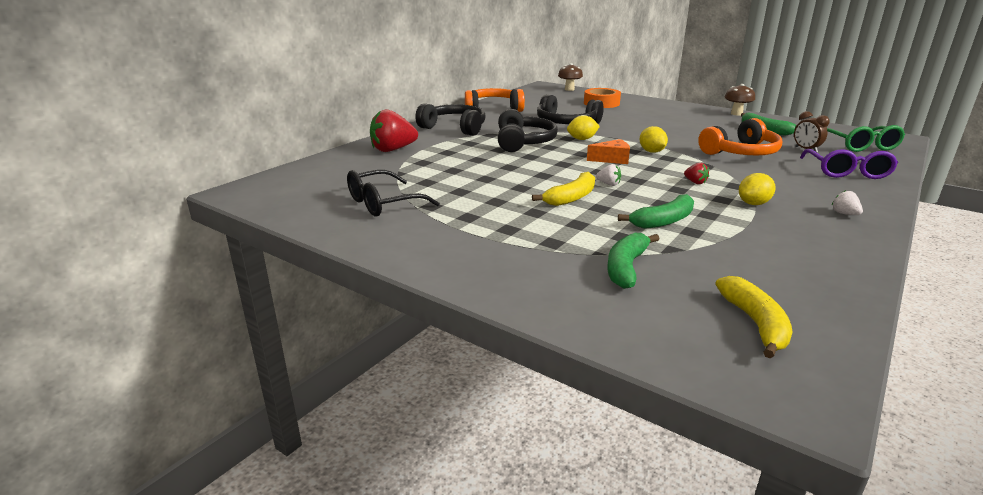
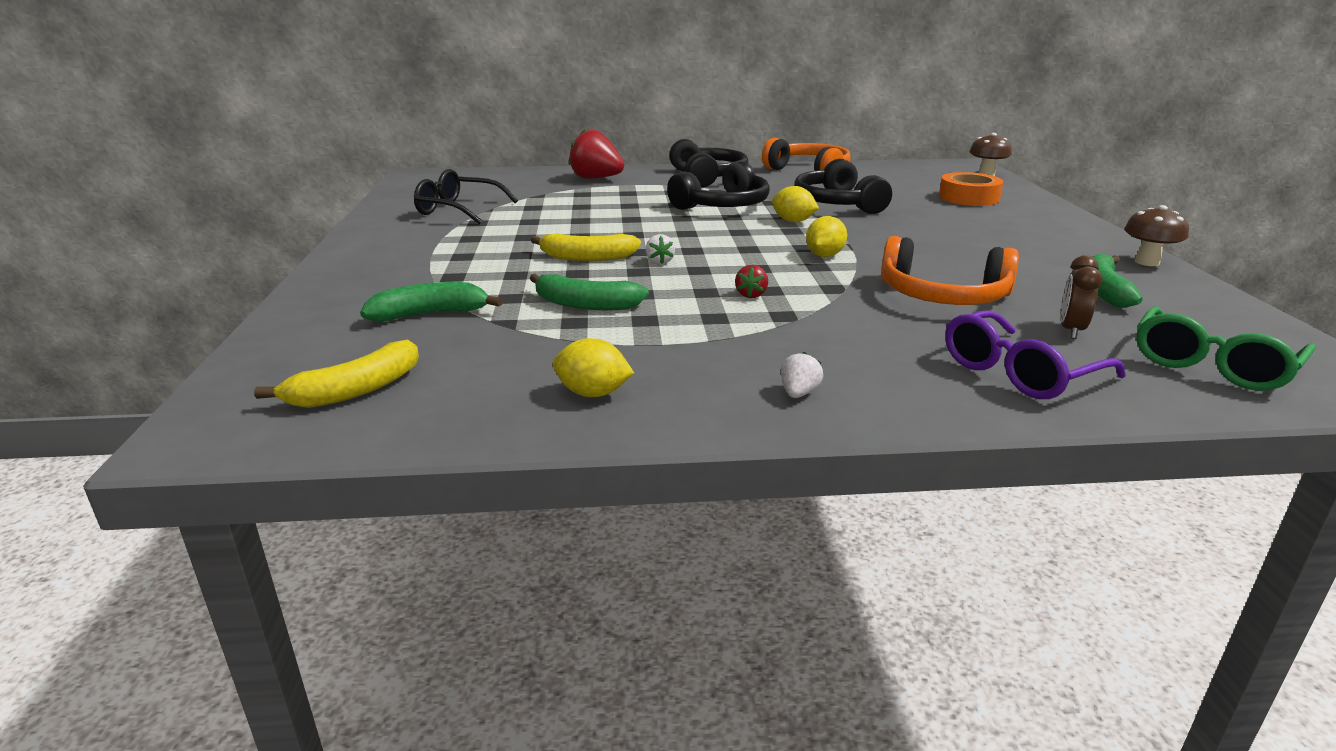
camera: 50 degrees right, 0 degrees up
orange cheese [587,139,630,164] -> none
yellow lemon [739,173,776,205] -> yellow lemon moved to [553,338,634,397]

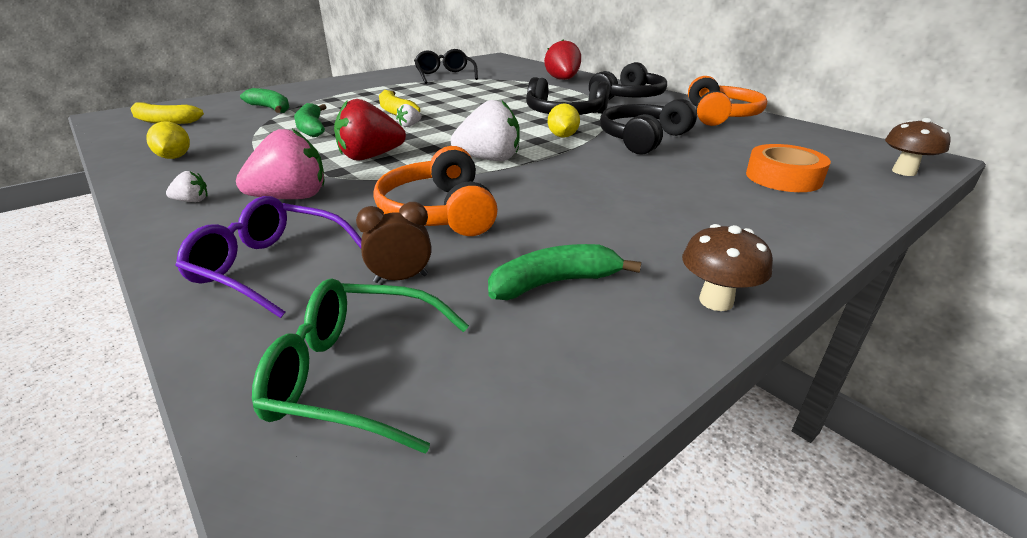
camera: 55 degrees right, 5 degrees up
red strawberry [735,265,768,298] -> red strawberry [334,99,406,161], size x2.23
yellow lemon [806,216,847,257] -> white strawberry [451,100,520,161]
none -> pink strawberry [236,129,324,199]

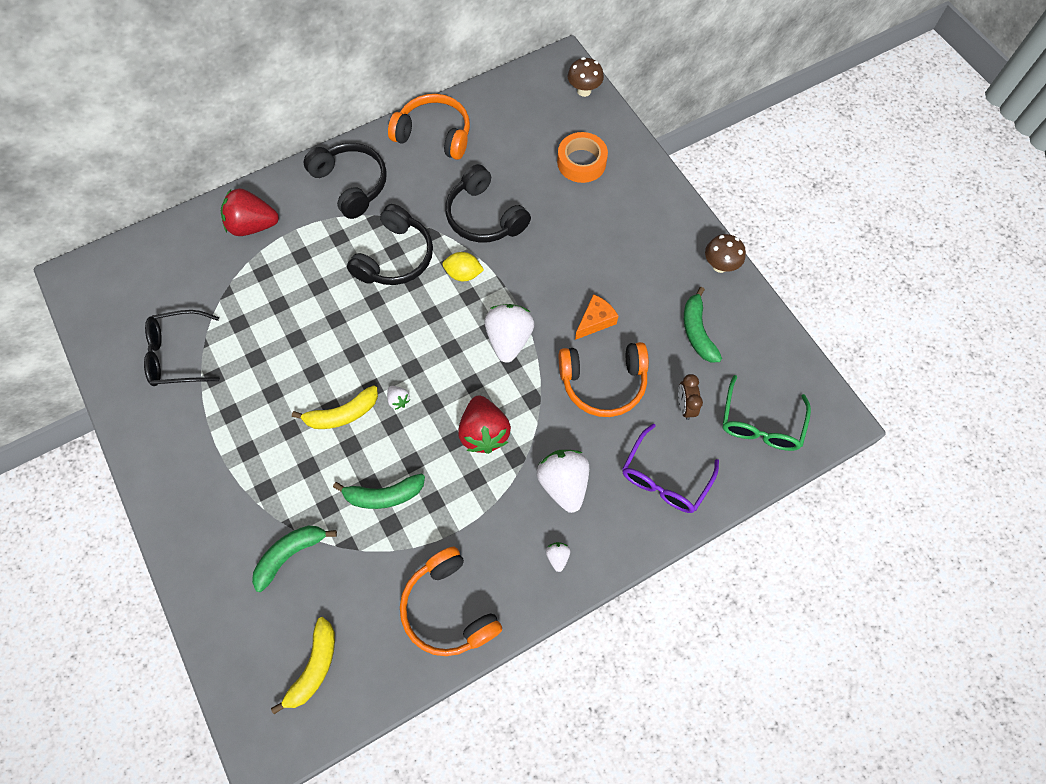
camera: 80 degrees left, 35 degrees up
yellow lemon [146,121,190,159] -> orange headphones [400,547,502,656]
pink strawberry [236,129,324,199] -> white strawberry [536,450,589,513]
none -> orange cheese [575,294,618,340]

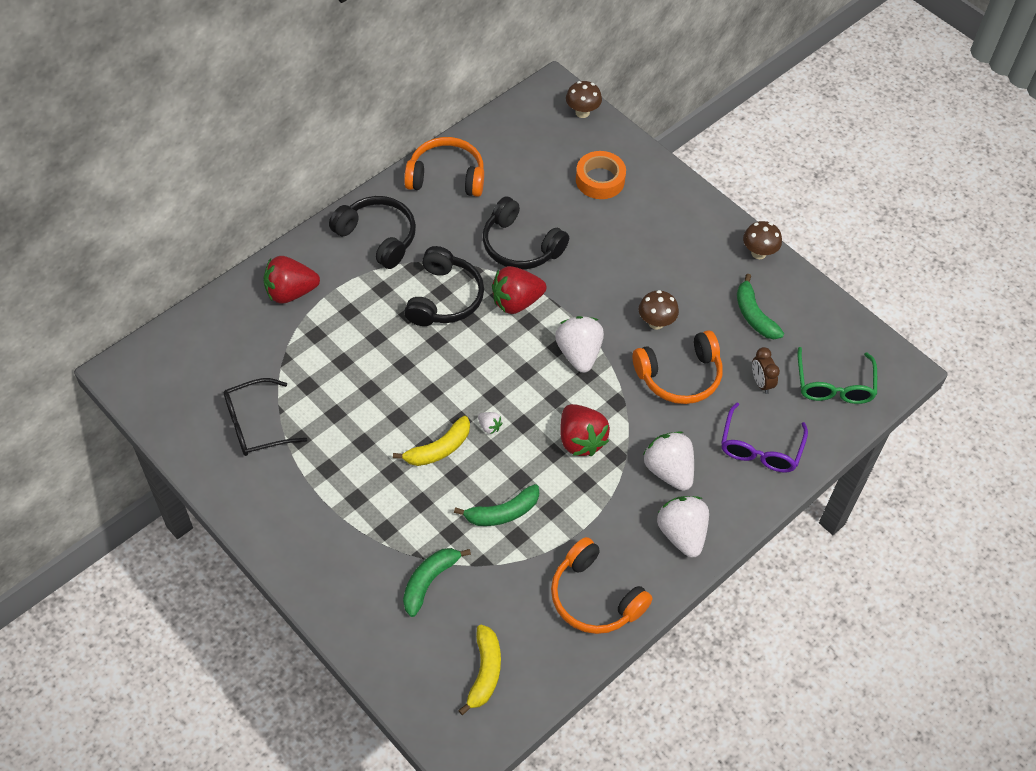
camera: 15 degrees left, 10 degrees down
yellow lemon [442,252,484,281] -> red strawberry [492,266,546,314]
white strawberry [546,542,570,572] -> white strawberry [657,496,709,558], size x2.23
orange cheese [575,294,618,340] -> brown mushroom [639,290,679,329]

